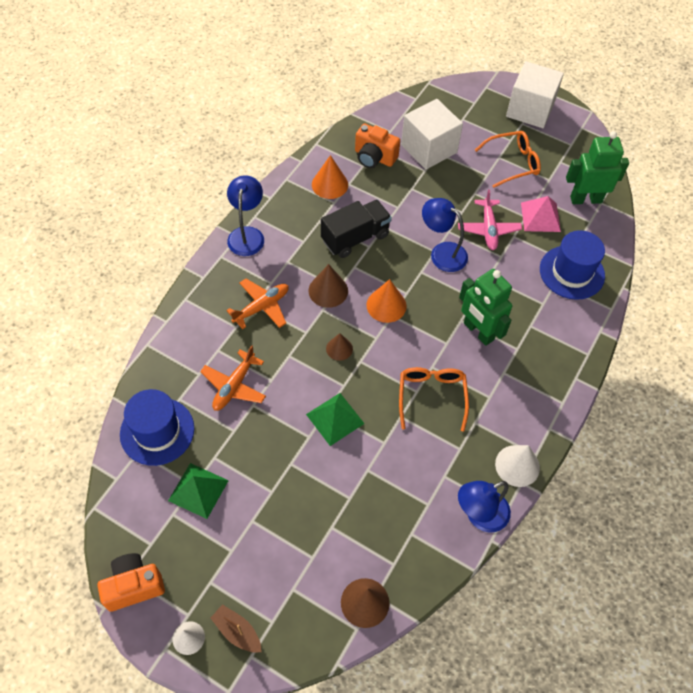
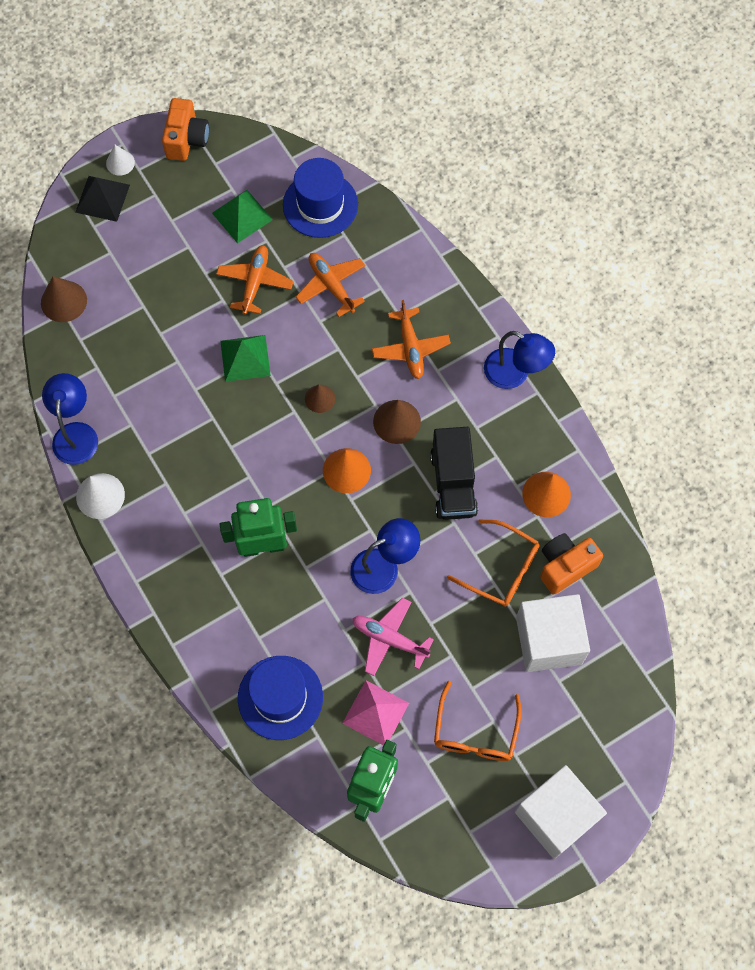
camera: 120 degrees right, 10 degrees up
brown boat [211,604,262,653] -> black pyramid [75,176,130,222]
orange glasses [399,367,469,432] -> orange glasses moved to [447,520,540,607]
none -> orange plane [216,245,294,315]

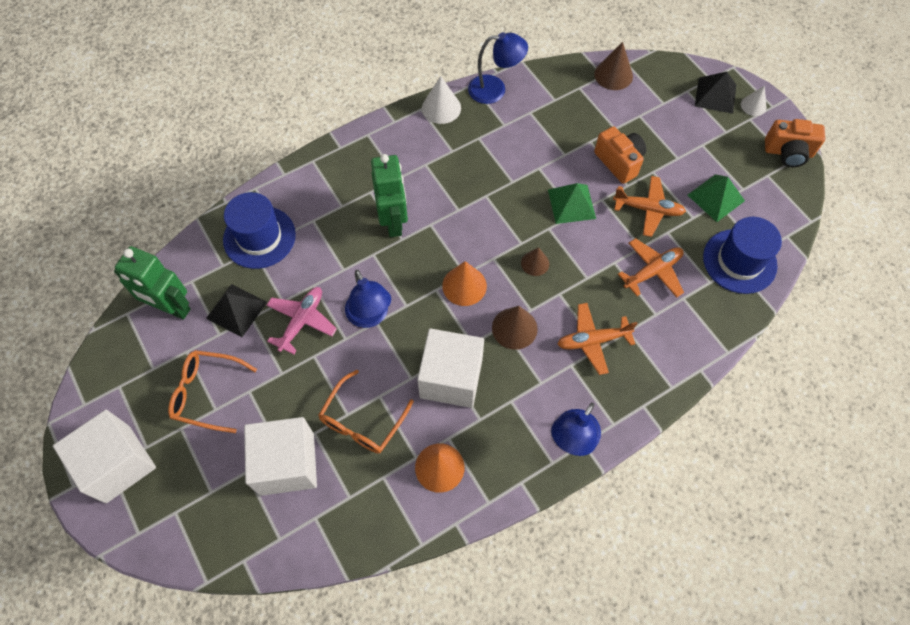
camera: 90 degrees right, 5 degrees down
pink pyramid [342,680,409,745] -> black pyramid [206,284,267,337]
black truck [430,427,478,520] -> white cube [417,328,484,408]
orange camera [540,533,603,595] -> orange camera moved to [594,126,646,184]

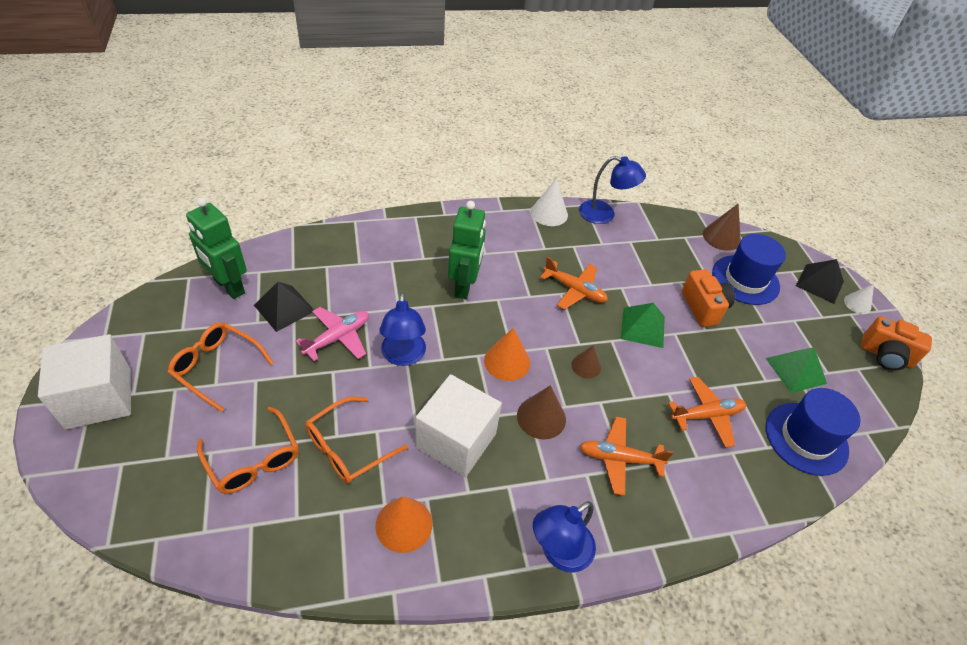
camera: 15 degrees right, 15 degrees down
blue hat [223,192,296,269] -> blue hat moved to [712,234,786,305]
white cube [244,417,317,496] -> orange glasses [197,407,299,494]
orange plane [613,176,686,237] -> orange plane moved to [540,257,608,310]

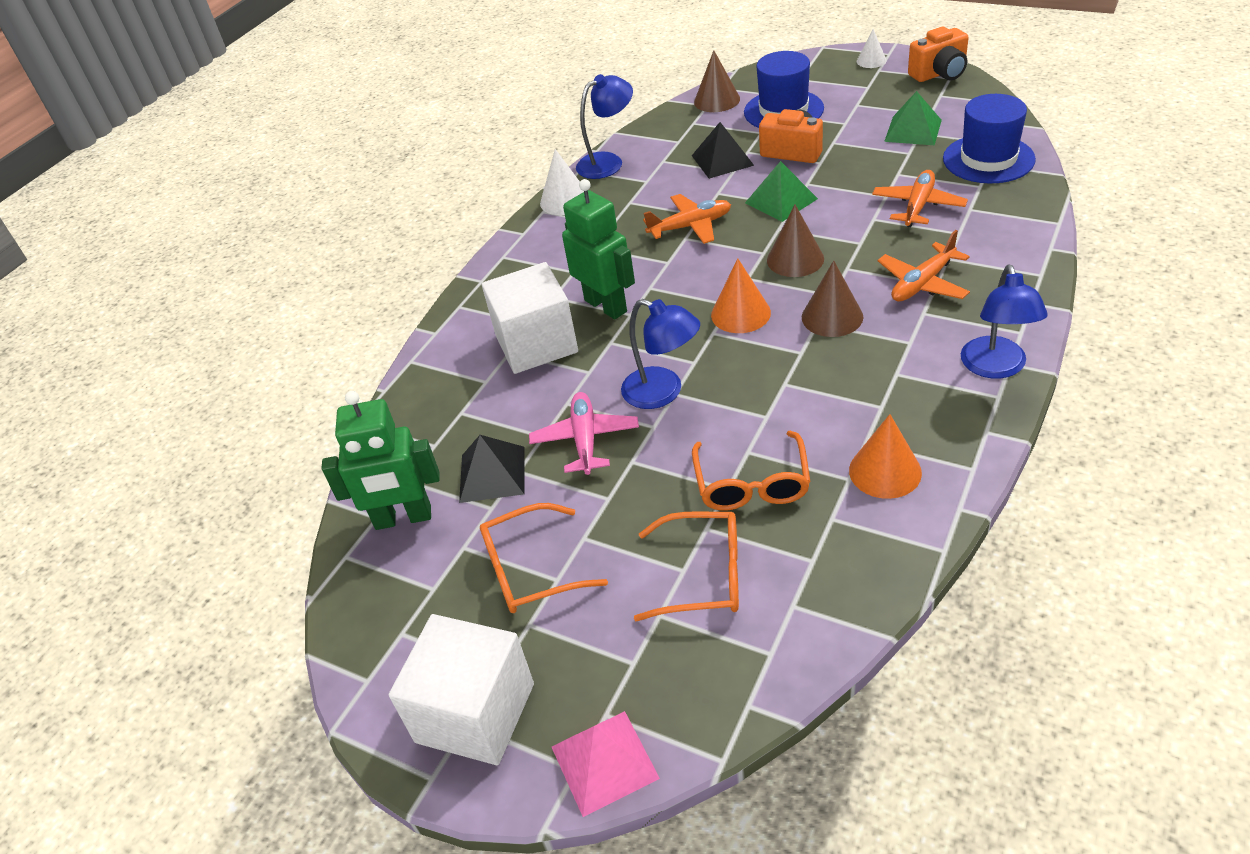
camera: 40 degrees left, 5 degrees down
white cube [416,374,502,477] -> white cube moved to [482,262,578,374]
brown cone [571,345,601,379] -> brown cone [767,205,824,277], size x1.55
black pyramid [796,259,844,304] -> black pyramid moved to [692,122,754,179]
none -> pink pyramid [552,711,660,817]

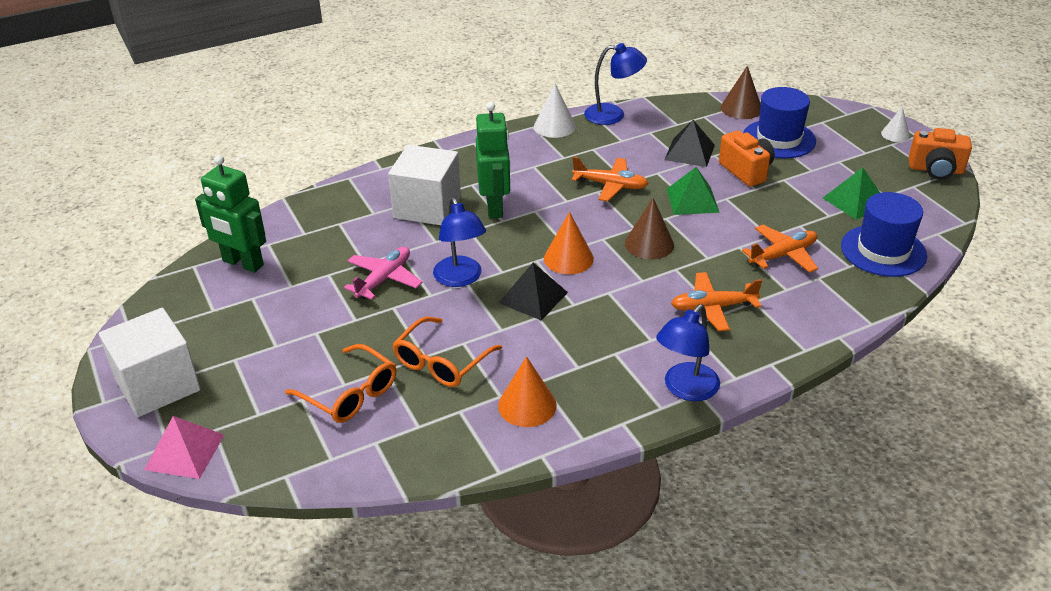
camera: 30 degrees right, 5 degrees down
black pyramid [459,435,524,503] -> black pyramid moved to [499,263,568,321]
orange glasses [480,503,608,613] -> none
brown cone [802,261,863,337] -> none

